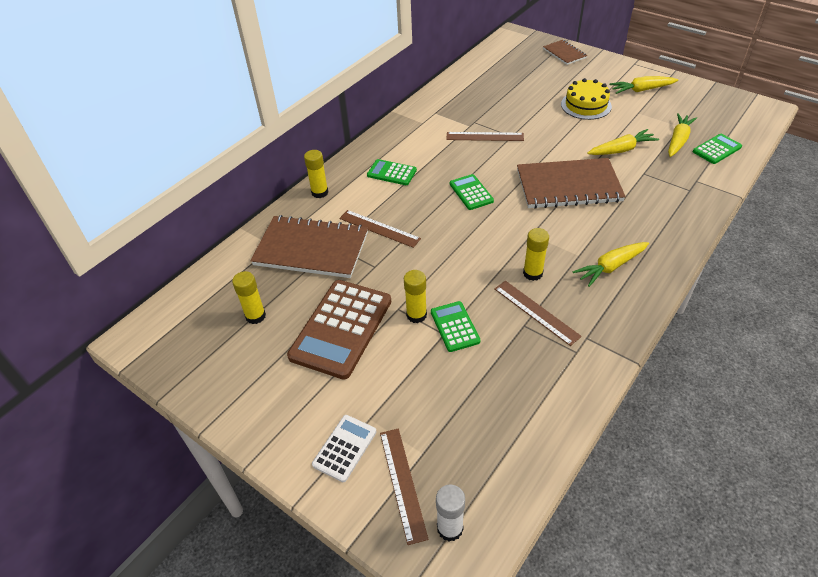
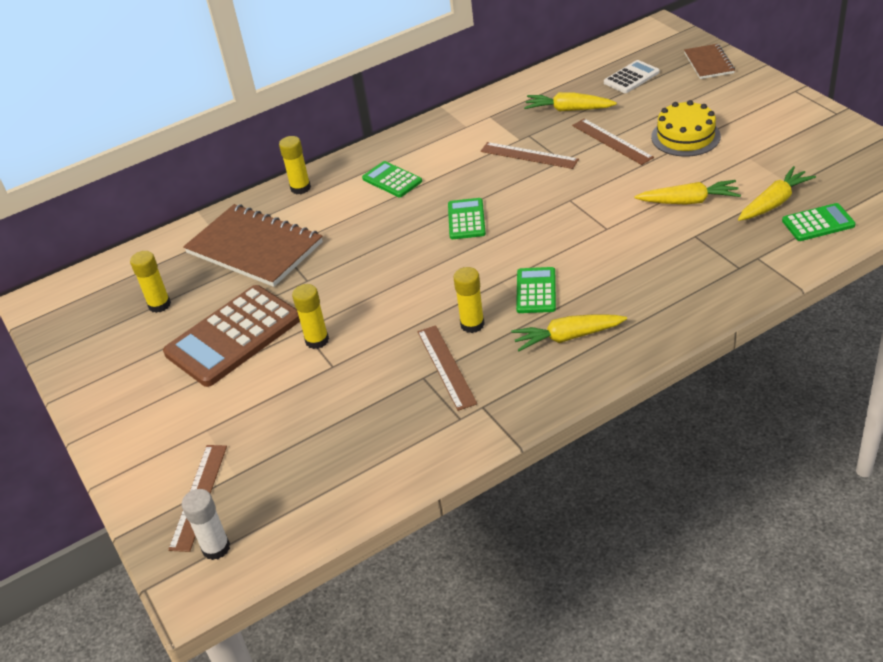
camera: 25 degrees right, 5 degrees down
white calculator [312,415,376,482] -> white calculator moved to [604,60,660,93]
brown ruler [339,210,421,248] -> brown ruler moved to [572,119,654,165]
green calculator [431,301,480,352] -> green calculator moved to [516,267,556,313]
brown notebook [517,158,626,209] -> none
yellow carrot [609,76,678,94] -> yellow carrot moved to [524,92,617,111]

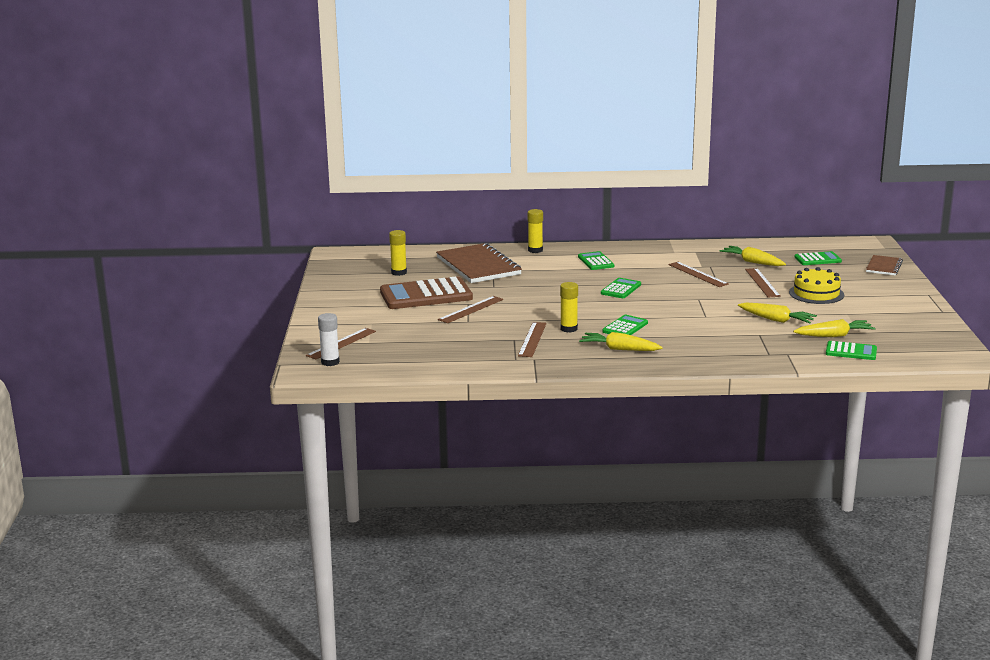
camera: 25 degrees right, 20 degrees down
yellow glue stick [292,284,329,349] -> brown ruler [438,296,503,323]
white calculator [604,60,660,93] -> green calculator [794,251,842,265]

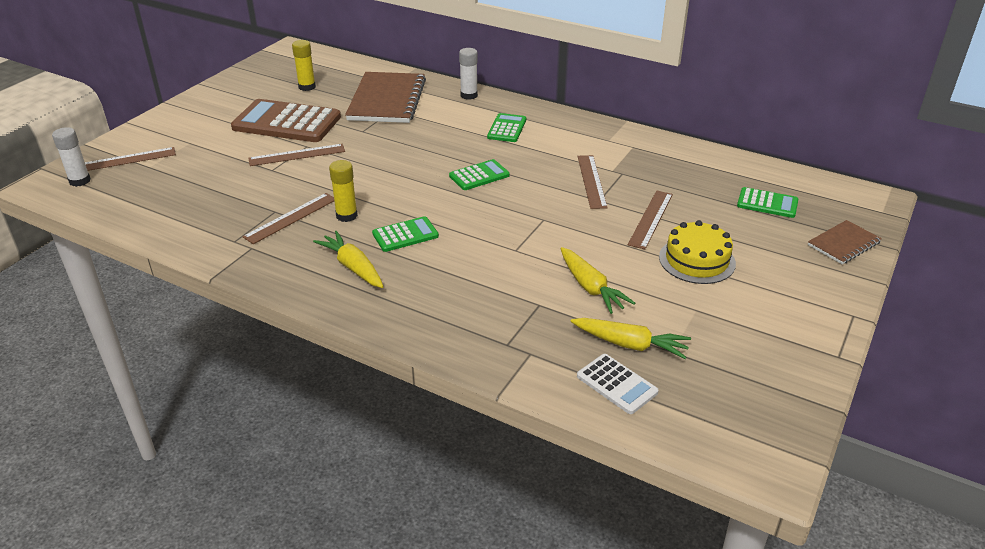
camera: 30 degrees right, 15 degrees up
yellow glue stick [528,209,543,253] -> white glue stick [459,48,478,100]
yellow carrot [720,246,786,266] -> none
green calculator [826,341,877,360] -> white calculator [577,354,659,414]

